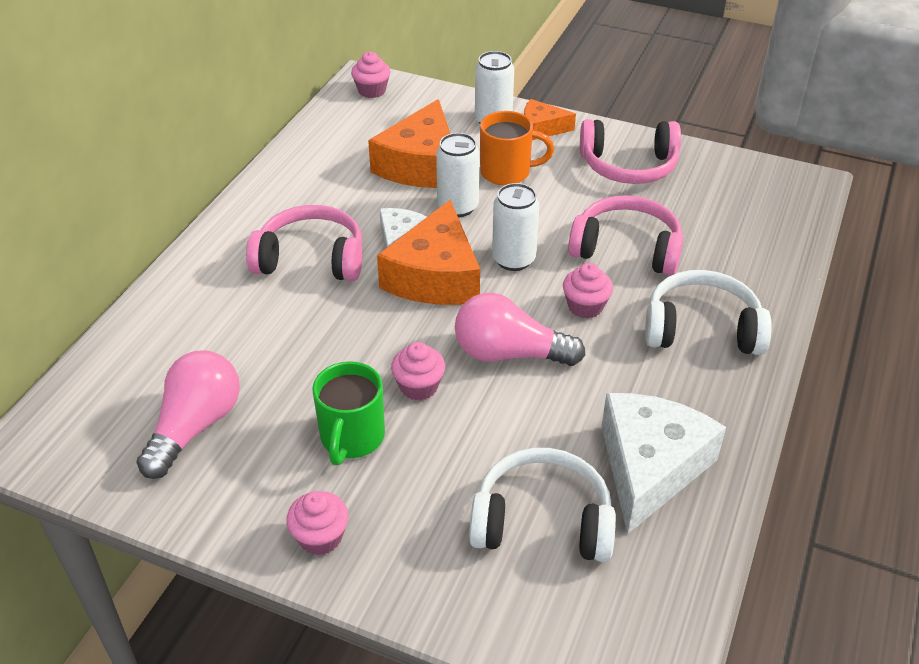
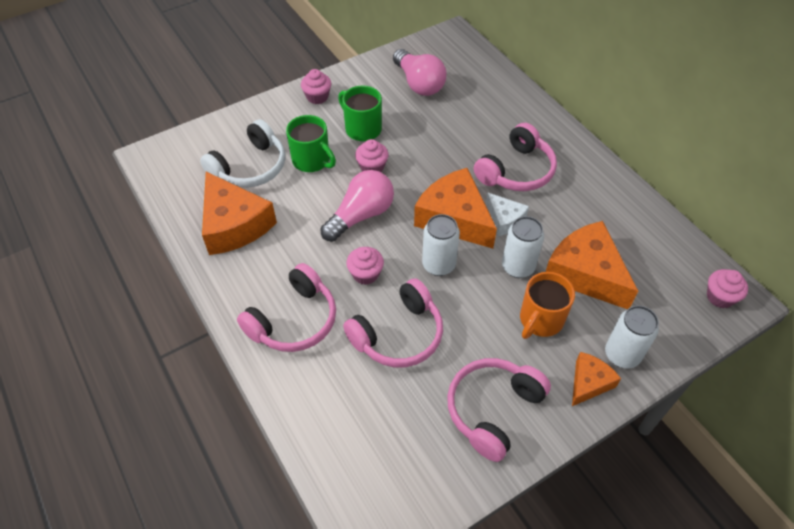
camera: 125 degrees right, 10 degrees up
white cheese [602,393,726,534] -> orange cheese [202,172,277,255]
white headphones [645,270,772,355] -> pink headphones [237,263,336,352]
none -> green mug [286,115,336,172]

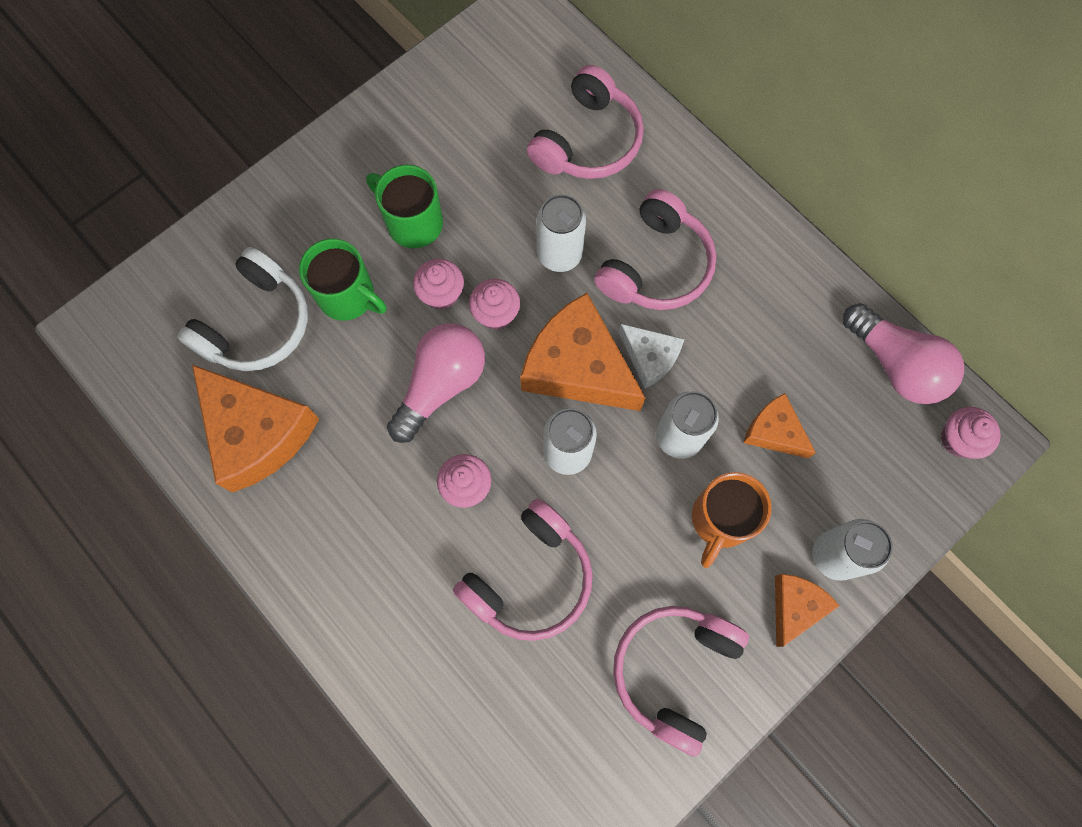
camera: 10 degrees left, 20 degrees up
pink headphones [237,263,336,352] -> pink headphones moved to [527,65,644,179]
pink cupcake [301,69,331,104] -> pink cupcake moved to [469,279,520,330]
pink light bulb [393,49,446,96] -> pink light bulb moved to [843,303,964,404]
orange cheese [546,221,638,309] -> orange cheese [743,393,816,458], size x0.54
none -> white can [537,194,586,272]

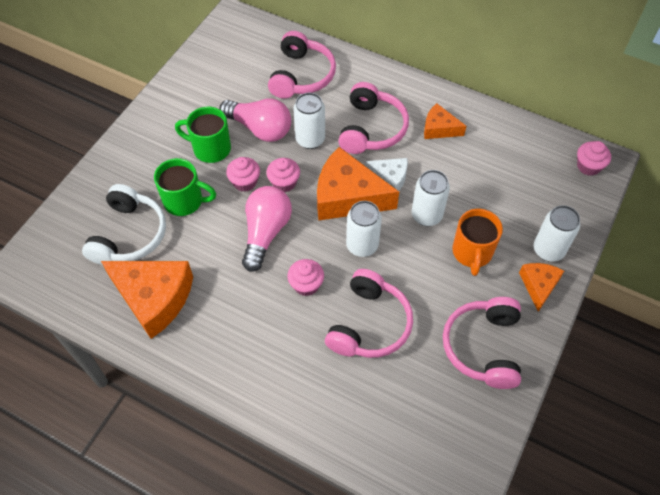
camera: 20 degrees left, 15 degrees down
orange cheese [743,393,816,458] -> orange cheese moved to [424,103,466,139]
pink light bulb [843,303,964,404] -> pink light bulb moved to [219,98,291,142]

